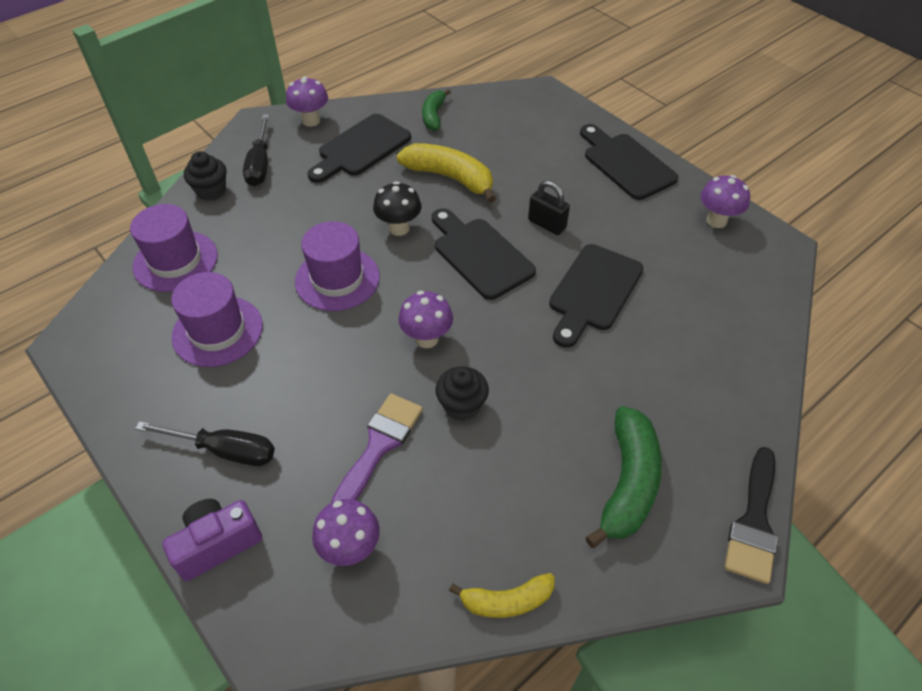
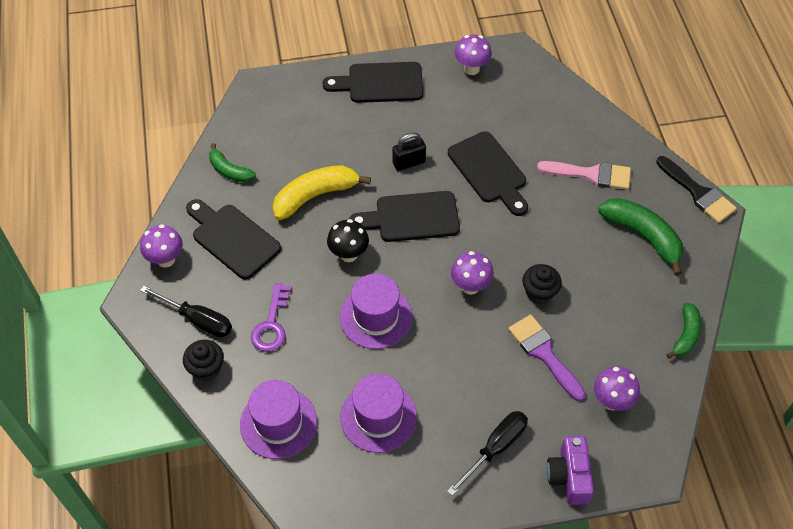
camera: 60 degrees left, 5 degrees up
black cutting board [307,114,411,183] -> black cutting board turned 150 degrees clockwise [186,199,281,279]
yellow banana [449,573,555,618] -> green banana [666,302,701,359]
none -> purple key [251,283,292,352]
none -> pink brush [537,161,631,190]

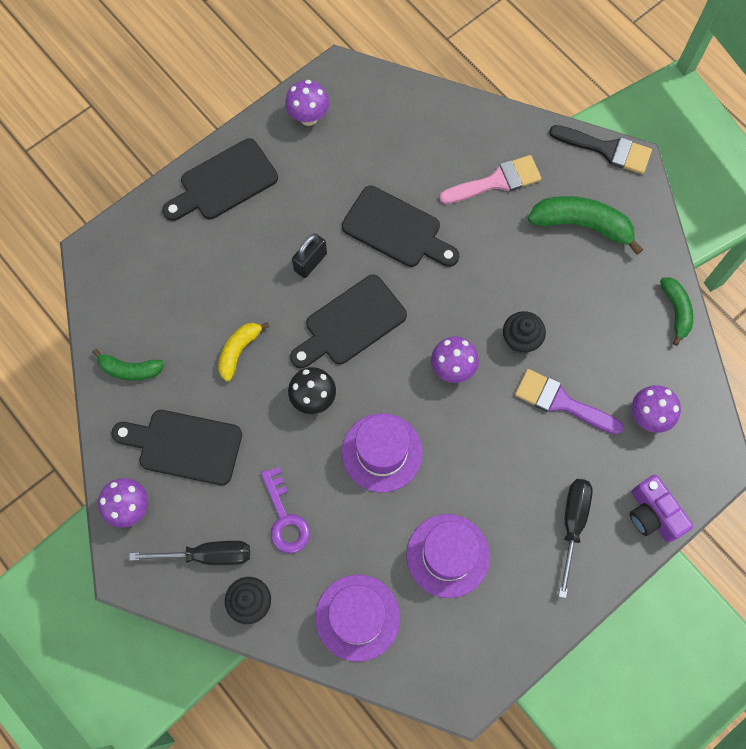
camera: 30 degrees left, 15 degrees up
yellow banana [273,165,371,220] -> yellow banana [218,322,269,382], size x0.60

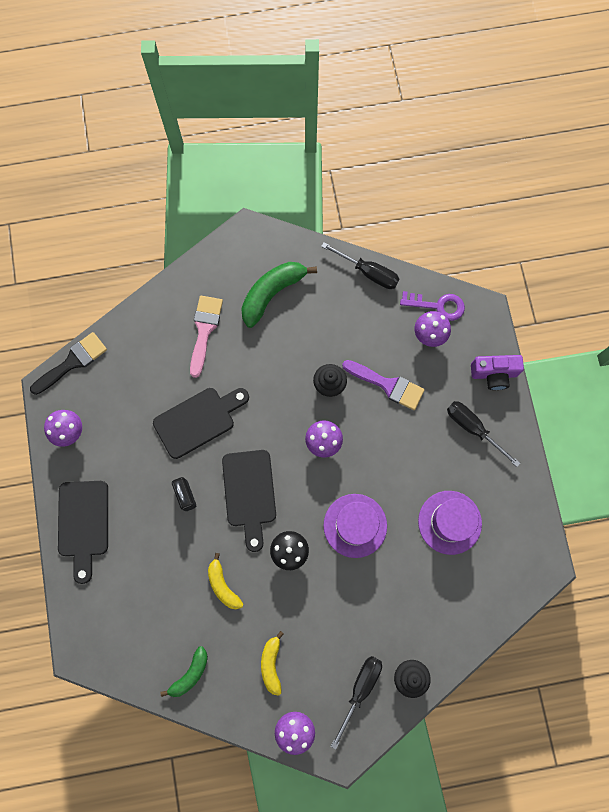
camera: 60 degrees left, 5 degrees up
black cutting board [111,410,242,485] -> yellow banana [261,631,284,696]
purple key [261,467,310,553] -> purple key moved to [400,291,465,321]
purple hat [315,574,400,662] -> none
purple brush [515,369,624,435] -> purple brush turned 120 degrees counterclockwise [342,360,425,410]
black brush [549,125,652,174] -> black brush moved to [30,332,107,395]
green banana [660,277,693,346] -> black screwdriver [321,242,399,289]

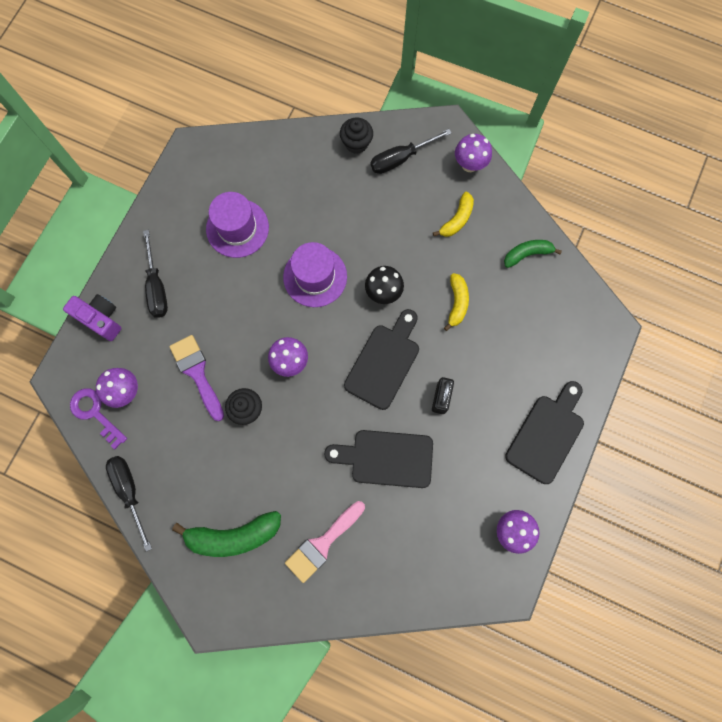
camera: 145 degrees left, 0 degrees up
black brush [30,332,107,395] -> none

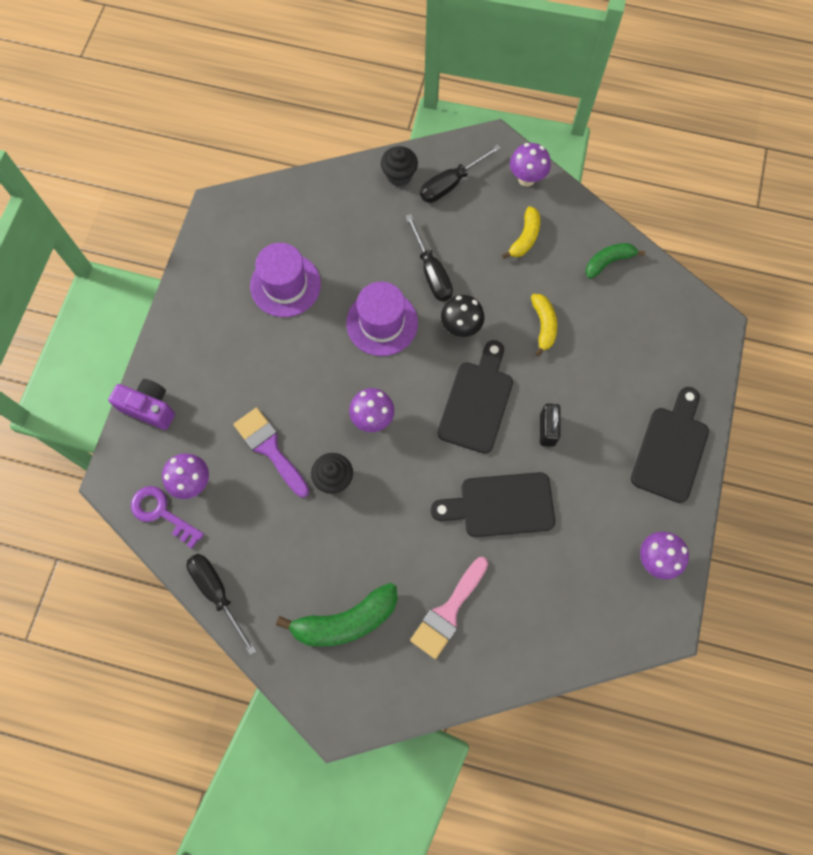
camera: 10 degrees left, 5 degrees down
black screwdriver [143,230,168,318] -> black screwdriver moved to [405,214,453,301]

